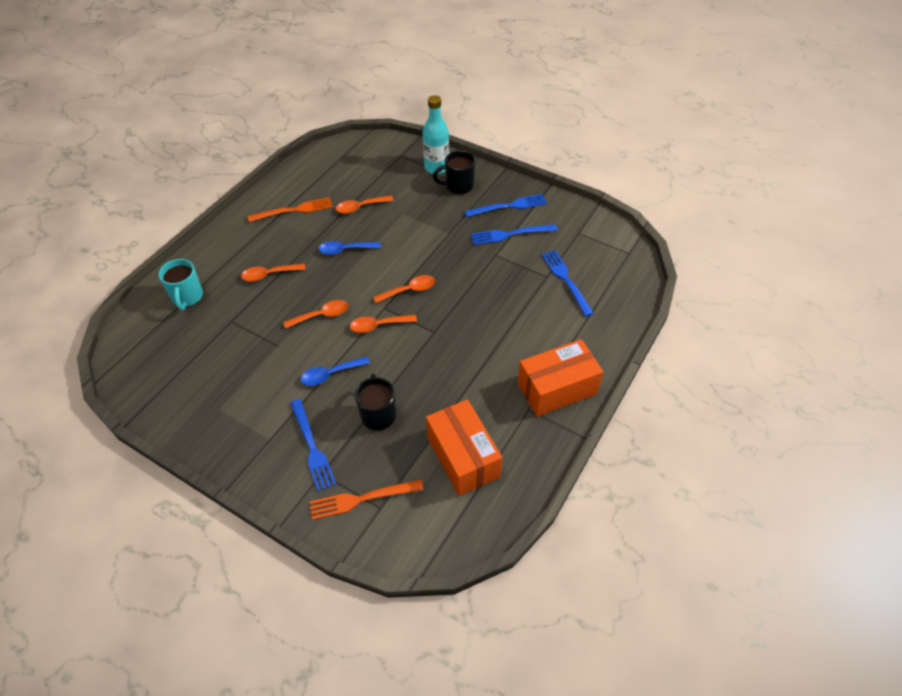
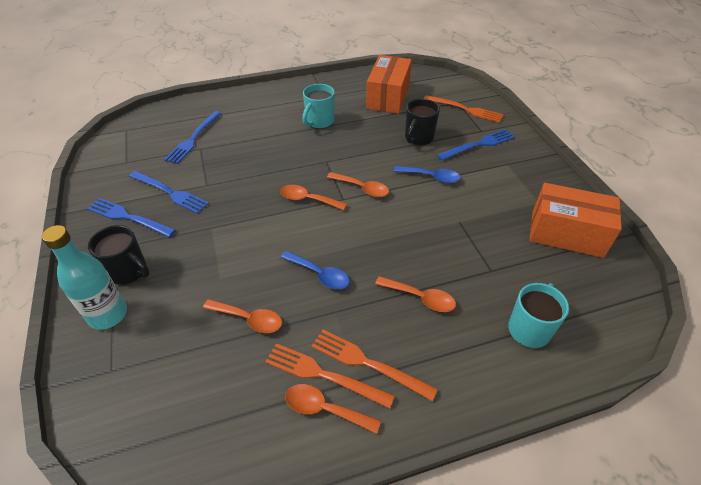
camera: 140 degrees left, 5 degrees down
orange spoon [283,300,348,329] -> orange spoon moved to [285,384,381,434]
blue fork [290,399,336,492] -> blue fork turned 45 degrees clockwise [437,129,515,160]
orange box [518,339,603,417] -> orange box moved to [530,183,622,258]
none -> turquoise mug [302,84,335,129]
none -> orange fork [311,330,438,401]

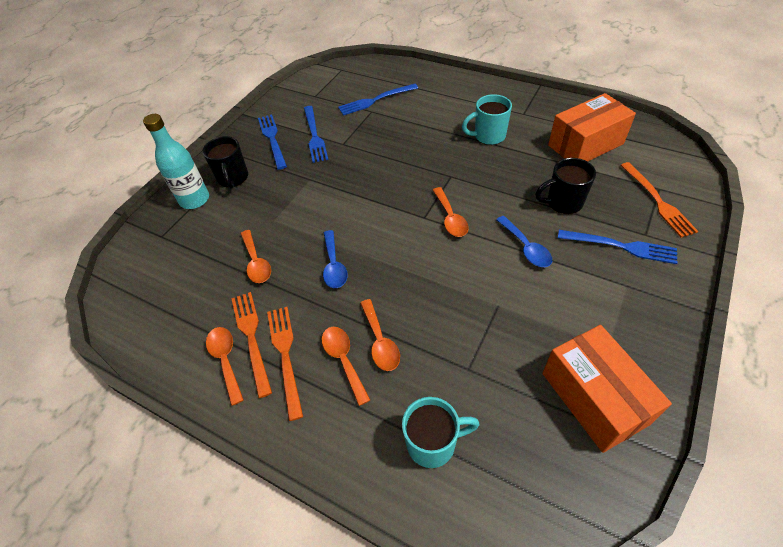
camera: 50 degrees right, 5 degrees up
orange spoon [280,185,347,210] -> orange spoon moved to [322,327,370,406]

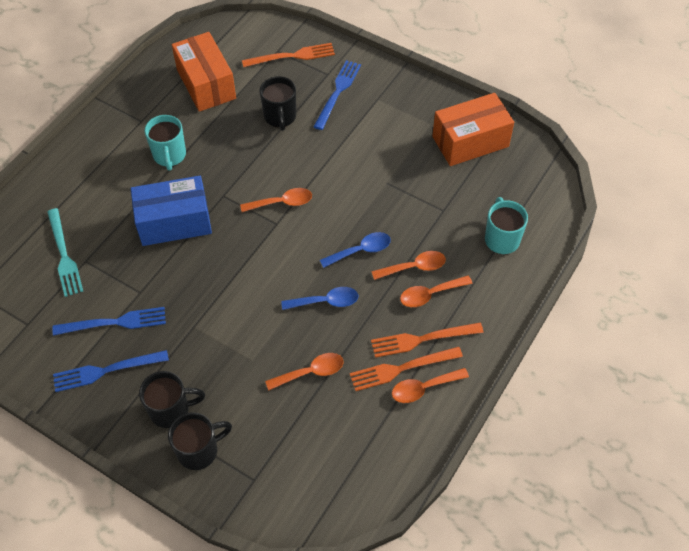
camera: 90 degrees left, 5 degrees up
turquoise bottle [143,114,209,209] -> black mug [168,412,232,470]
blue fork [338,84,418,116] -> turquoise fork [47,208,83,297]
blue spoon [496,216,552,267] -> blue spoon moved to [320,232,391,268]
none -> blue box [131,176,212,246]

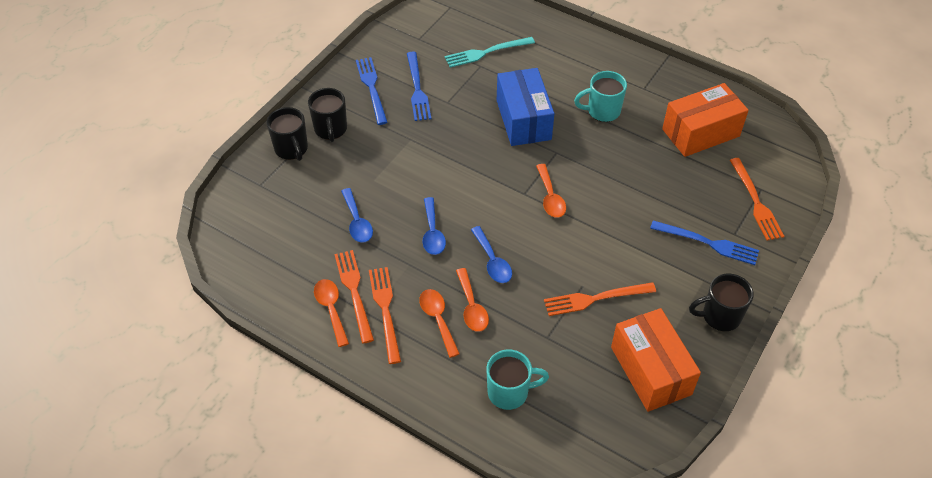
camera: 90 degrees right, 5 degrees down
black mug [260,76,296,131] -> black mug moved to [689,274,754,331]
orange spoon [265,353,344,391] -> blue spoon [341,188,373,243]
none -> orange fork [544,282,656,316]

